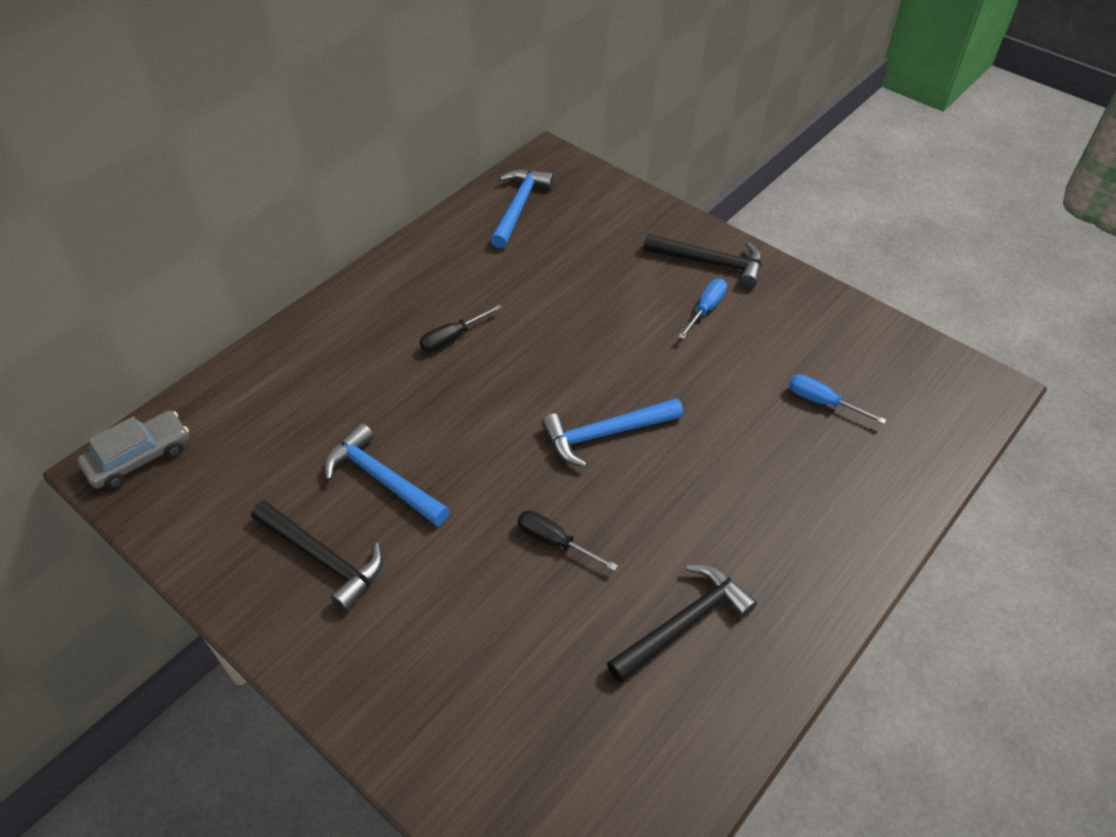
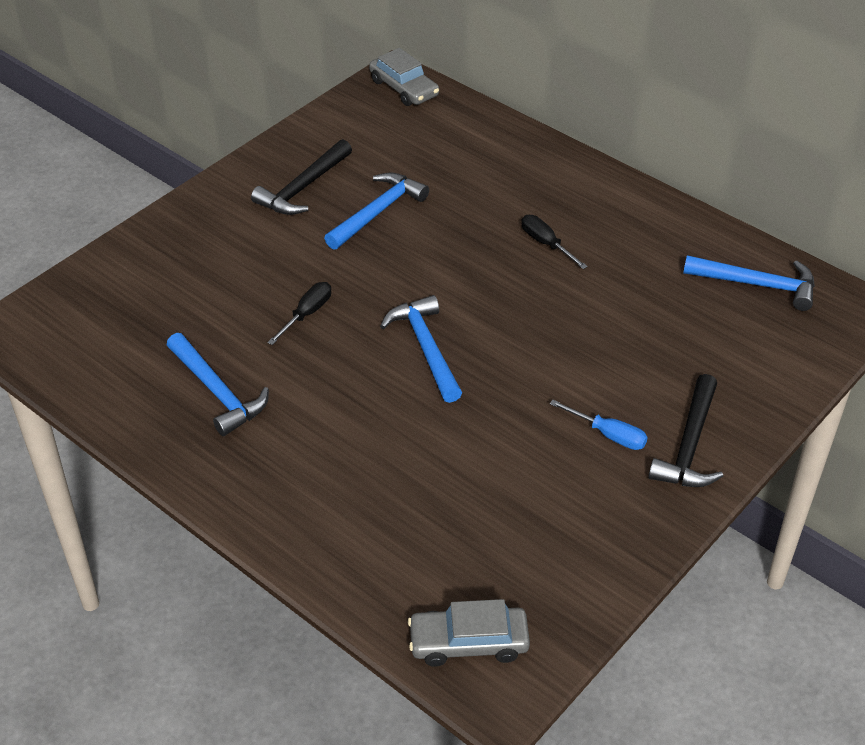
camera: 90 degrees right, 5 degrees down
black hammer [607,564,757,683] -> blue hammer [167,333,269,436]
blue screwdriver [789,374,886,424] -> none
none -> grey car [408,599,530,667]

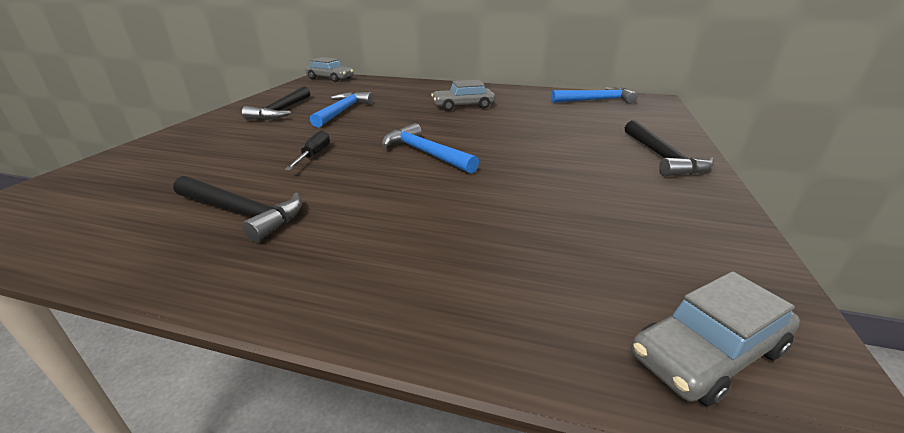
camera: 25 degrees left, 15 degrees down
blue hammer [167,333,269,436] -> black hammer [173,176,302,242]
black screwdriver [521,215,588,269] -> grey car [431,80,495,111]
blue screwdriver [550,400,648,450] -> none

